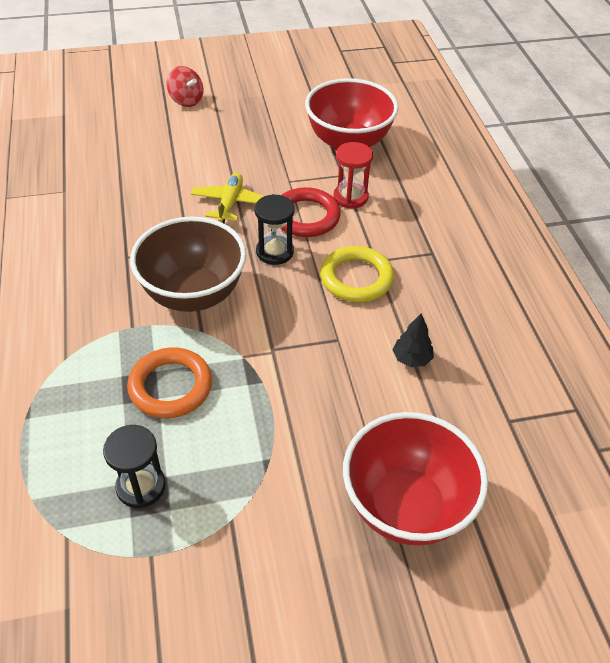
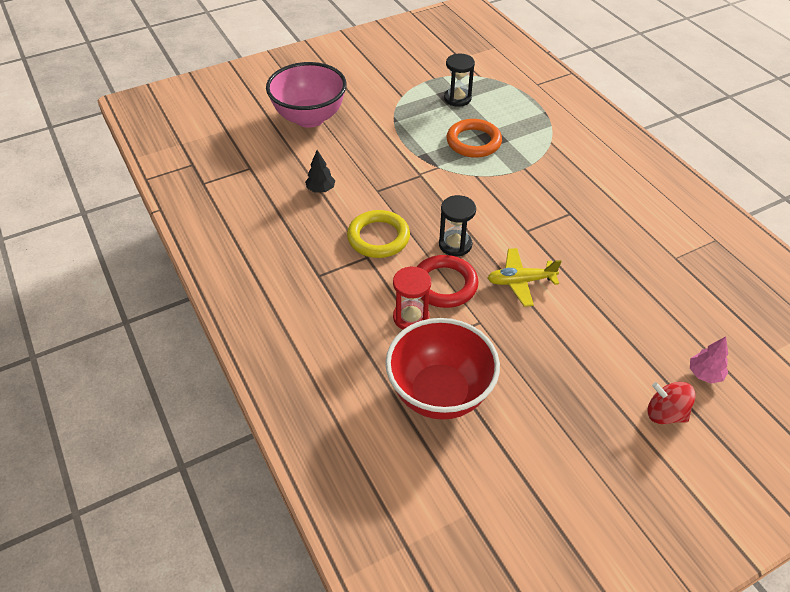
camera: 165 degrees right, 0 degrees up
brown bowl [130,217,246,312] -> none
yellow plane [191,173,264,223] -> yellow plane turned 90 degrees clockwise [488,248,562,307]
red bowl [343,412,488,546] -> pink bowl [266,62,347,128]
none -> pink tree [690,336,728,384]

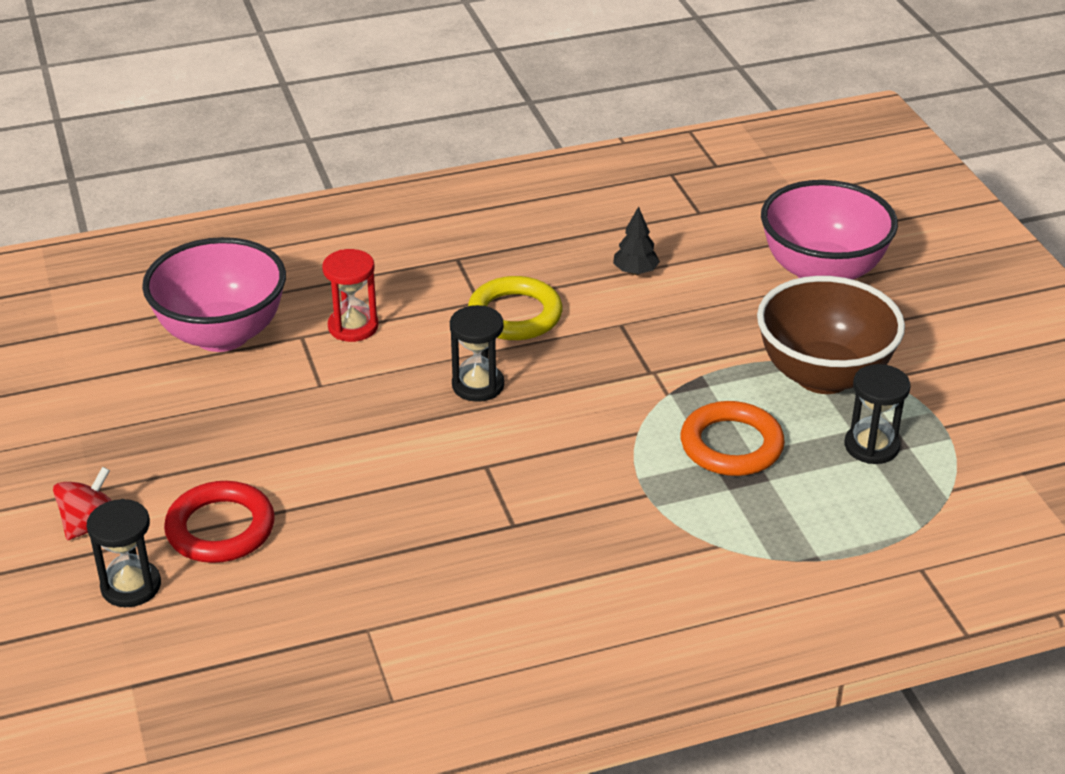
camera: 100 degrees right, 10 degrees down
red bowl [385,318,500,420] -> pink bowl [142,237,286,352]
red ring [417,255,478,308] -> red ring moved to [164,481,275,563]
yellow plane [488,248,562,307] -> none
pink tree [690,336,728,384] -> black hourglass [87,499,161,607]
none -> brown bowl [757,276,905,394]

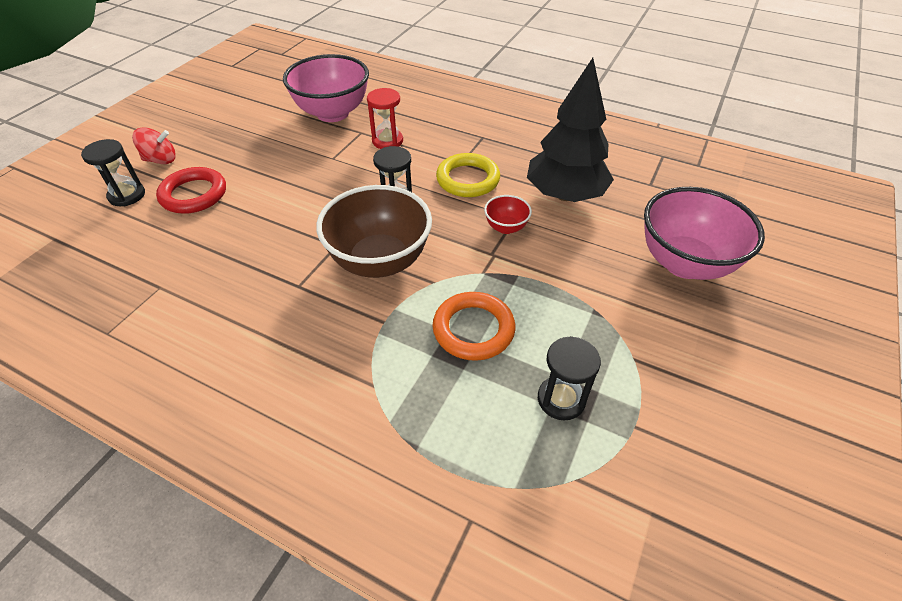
camera: 45 degrees right, 10 degrees up
black tree [613,206,660,275] -> black tree [527,58,614,202], size x2.49
brown bowl [757,276,905,394] -> brown bowl moved to [316,185,432,278]
none -> red bowl [484,195,532,234]

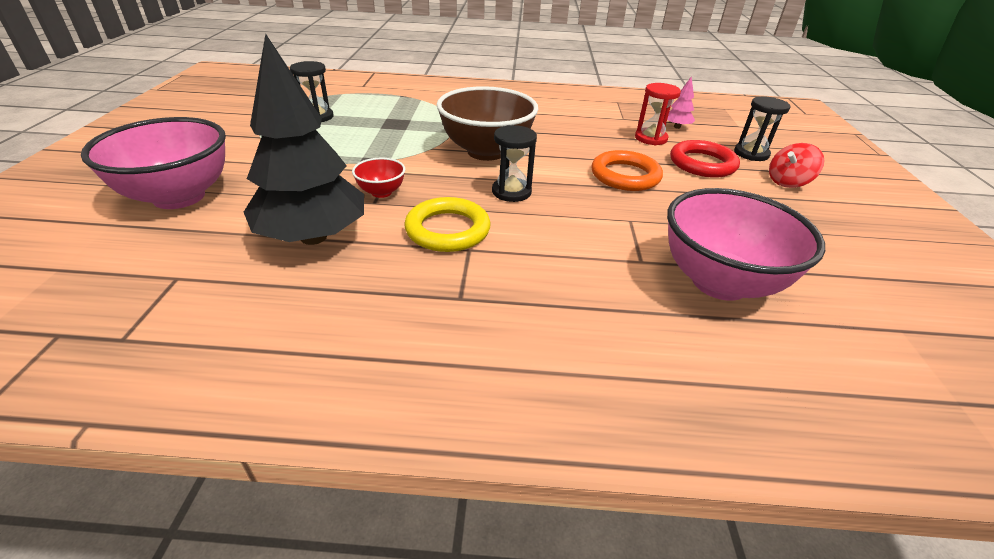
camera: 155 degrees right, 10 degrees down
red hourglass [367,88,403,149] -> red hourglass moved to [635,83,681,145]
orange ring [432,292,515,361] -> orange ring moved to [591,150,663,191]
none -> pink tree [667,77,695,129]

